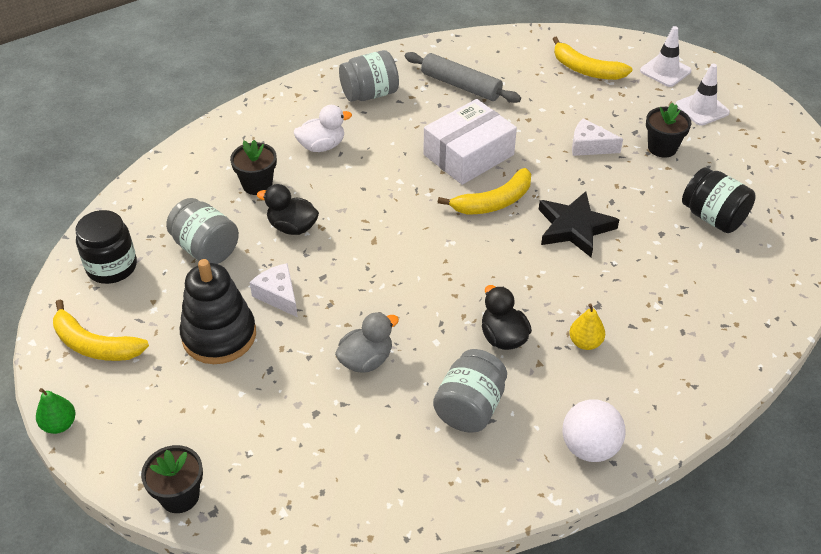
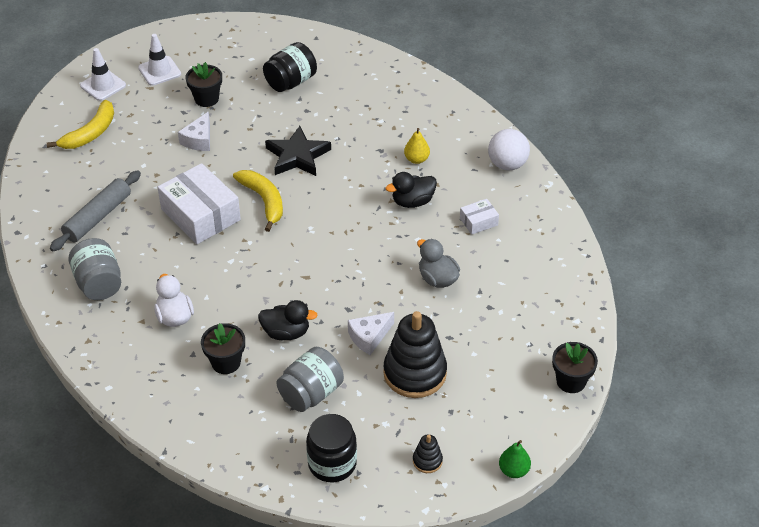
camera: 90 degrees left, 0 degrees up
yellow banana [53,299,149,361] -> black stacking toy [413,435,443,473]
black duck [257,184,319,235] -> black duck turned 105 degrees counterclockwise [258,300,318,340]
grey jar [433,349,507,433] -> white box [460,199,499,235]

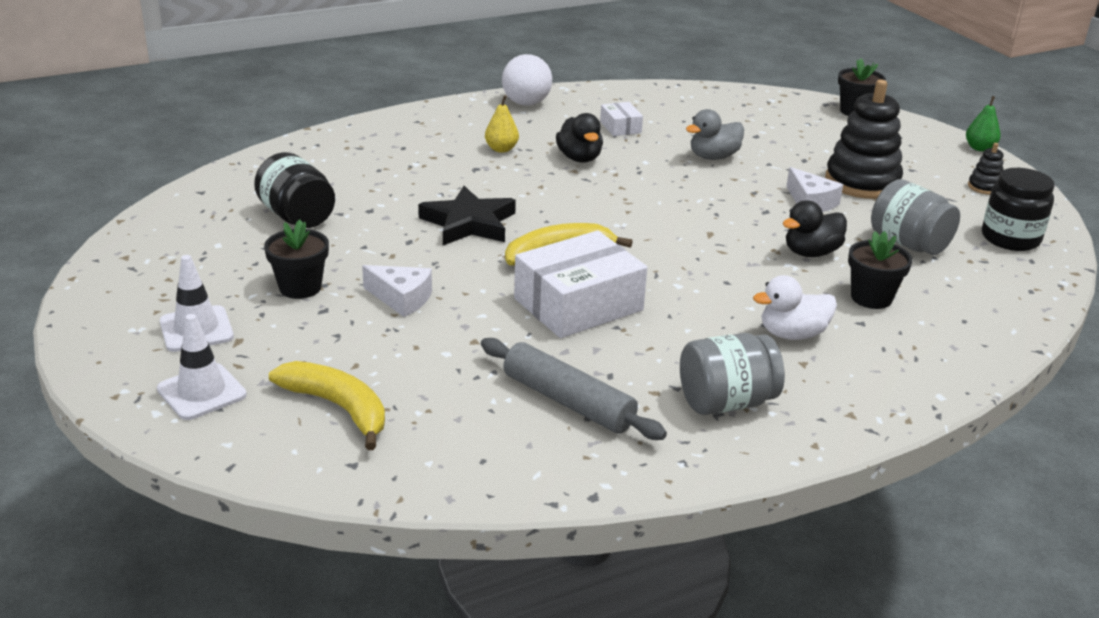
camera: 85 degrees left, 15 degrees down
black duck [258,300,318,340] -> black duck turned 135 degrees counterclockwise [783,200,847,257]

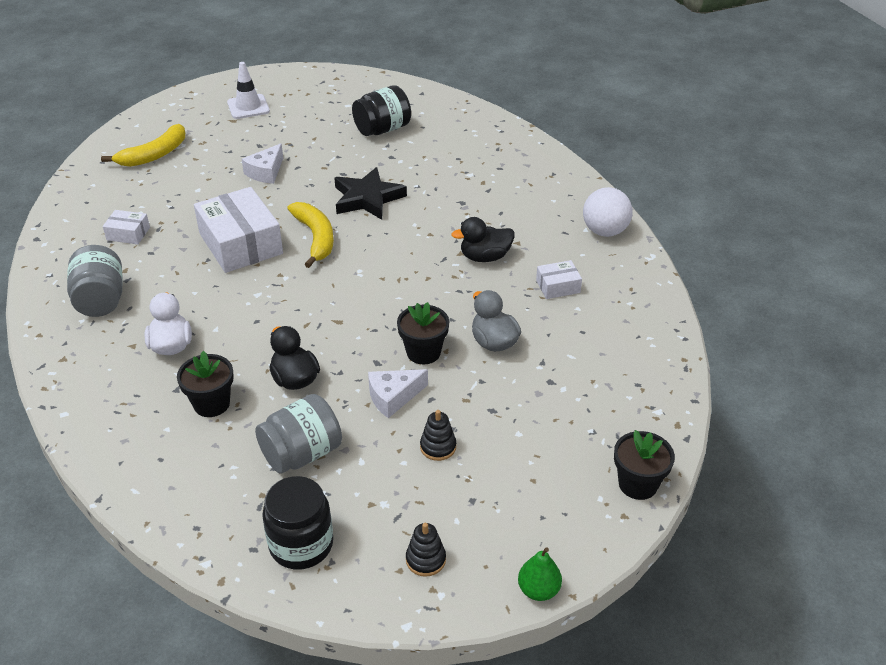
camera: 95 degrees right, 10 degrees up
white traffic cone [157,314,247,420] -> none
black flower pot [264,220,329,299] -> black flower pot moved to [397,302,449,364]
grey rolling pin [481,338,667,440] -> white box [103,210,150,244]
yellow pear [485,95,519,152] -> none
black stacking toy [825,80,903,199] -> black stacking toy [420,410,456,461], size x0.45

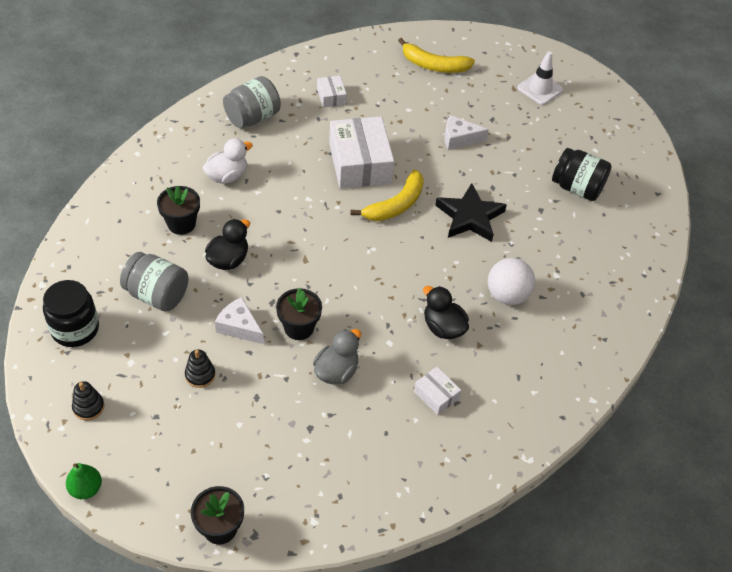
camera: 60 degrees right, 10 degrees up
white box [194,187,283,273] -> white box turned 45 degrees counterclockwise [329,116,394,189]
white ball [583,187,633,237] -> white ball moved to [488,258,535,305]

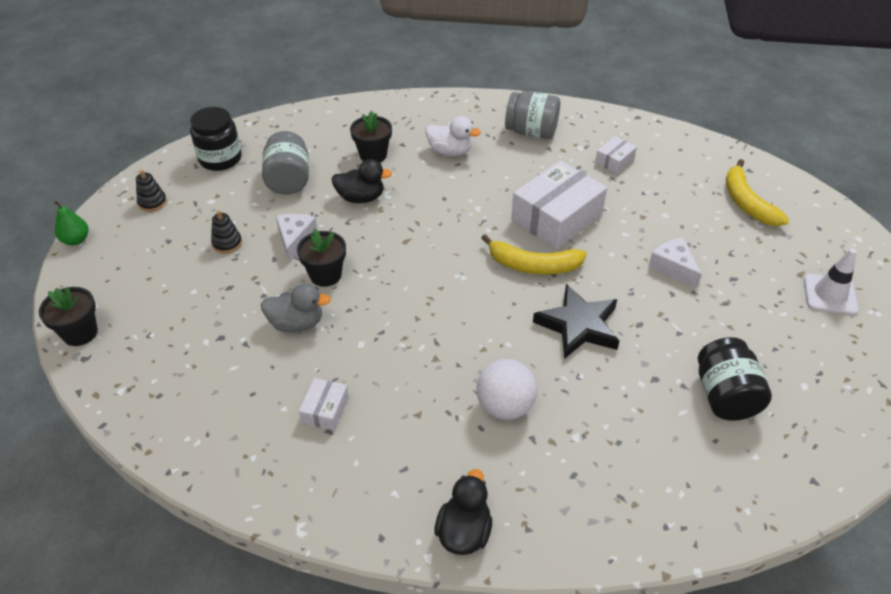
camera: 60 degrees right, 5 degrees down
black duck [423,286,469,339] -> black duck moved to [434,469,492,555]

